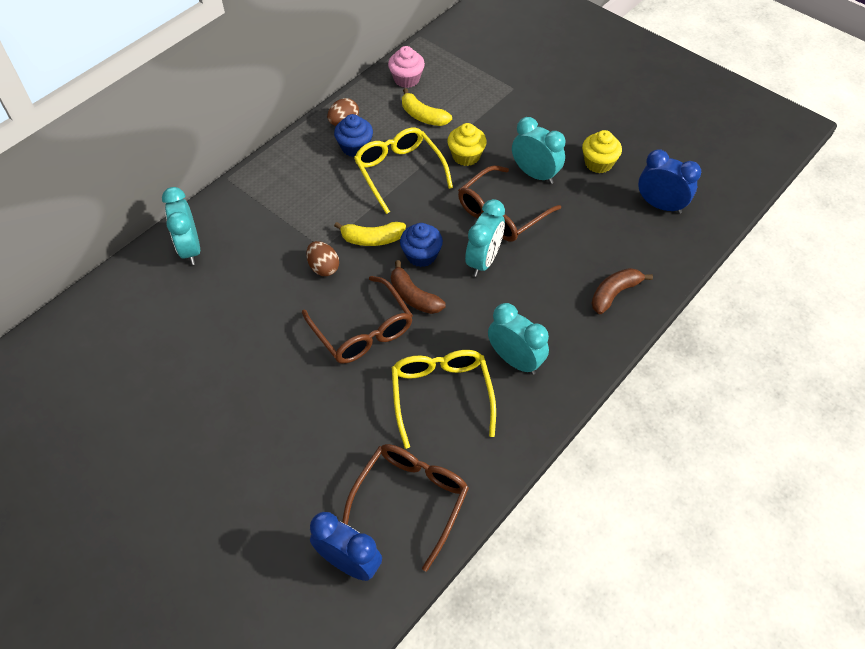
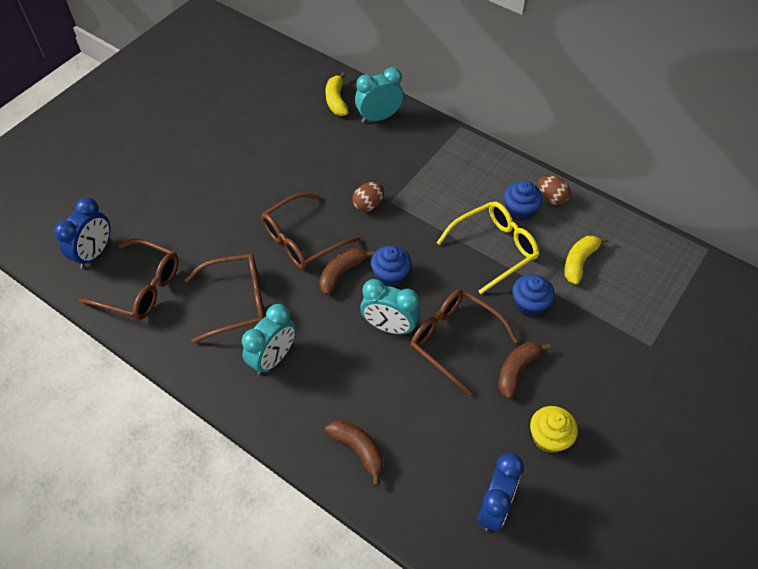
camera: 85 degrees right, 0 degrees up
yellow banana [334,222,406,246] -> yellow banana moved to [325,72,348,116]
pink cupcake [388,46,425,88] -> none
yellow glasses [392,350,496,449] -> brown glasses [185,254,265,344]
yellow cupcake [447,123,487,166] -> blue cupcake [512,274,555,317]
turquoise clock [512,117,565,184] -> brown banana [498,342,550,399]

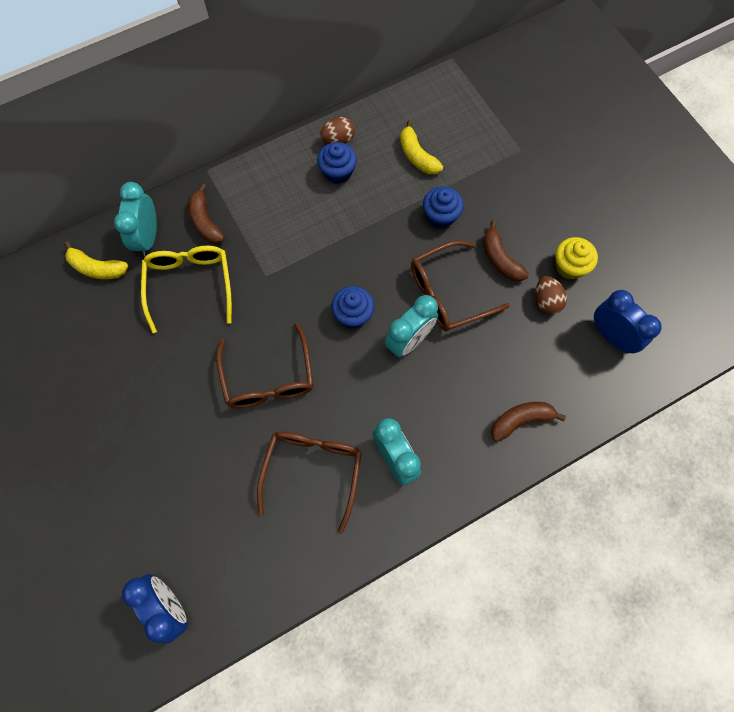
camera: 65 degrees left, 15 degrees up
brown glasses [79,239,179,320] -> none
brown banana [319,248,374,295] -> brown banana moved to [188,184,225,244]
brown egg [352,182,384,212] -> brown egg moved to [535,276,567,314]
yellow glasses [437,201,539,294] -> yellow glasses moved to [141,246,232,333]

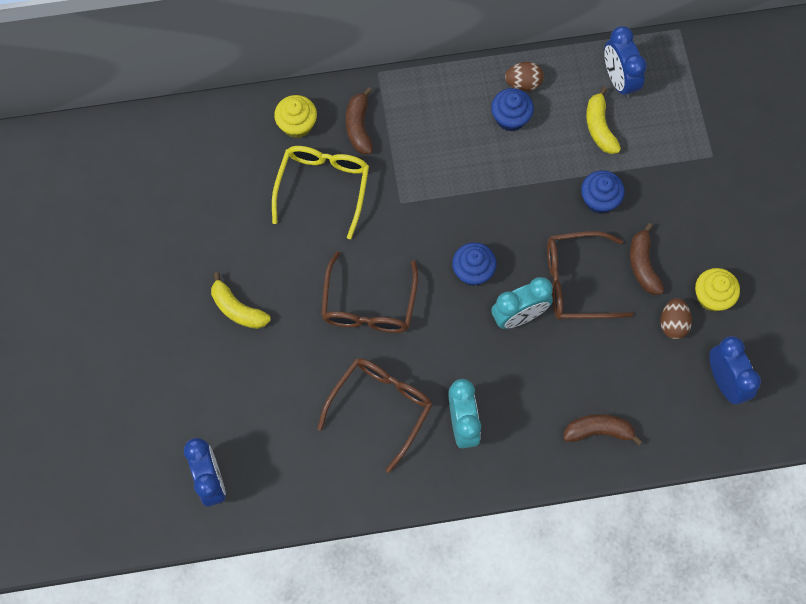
camera: 20 degrees right, 0 degrees up
yellow banana [64,241,128,279] -> yellow banana moved to [211,272,271,329]
turquoise clock [114,182,157,256] -> yellow cupcake [274,95,317,138]
none -> blue clock [604,26,647,99]

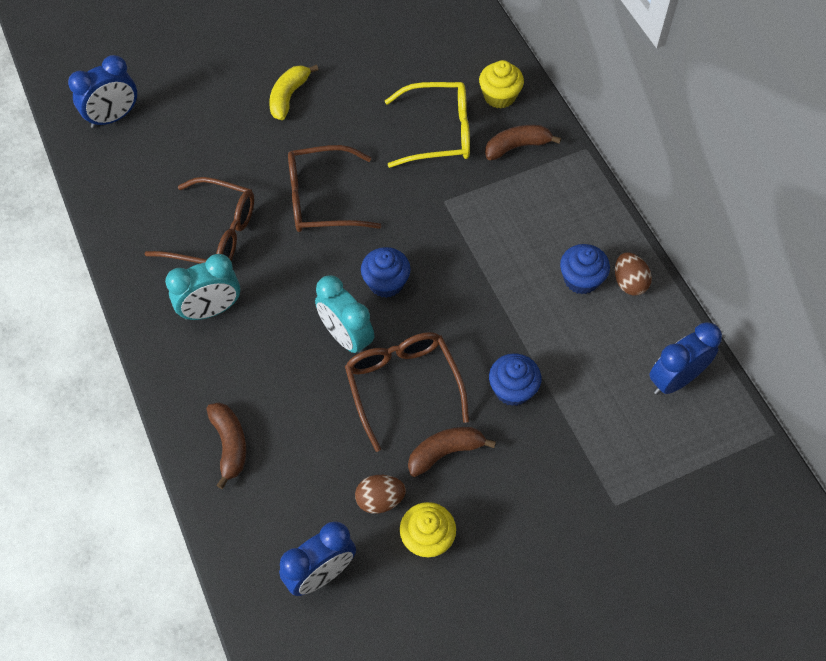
camera: 75 degrees right, 10 degrees down
yellow banana [586,87,621,154] -> none

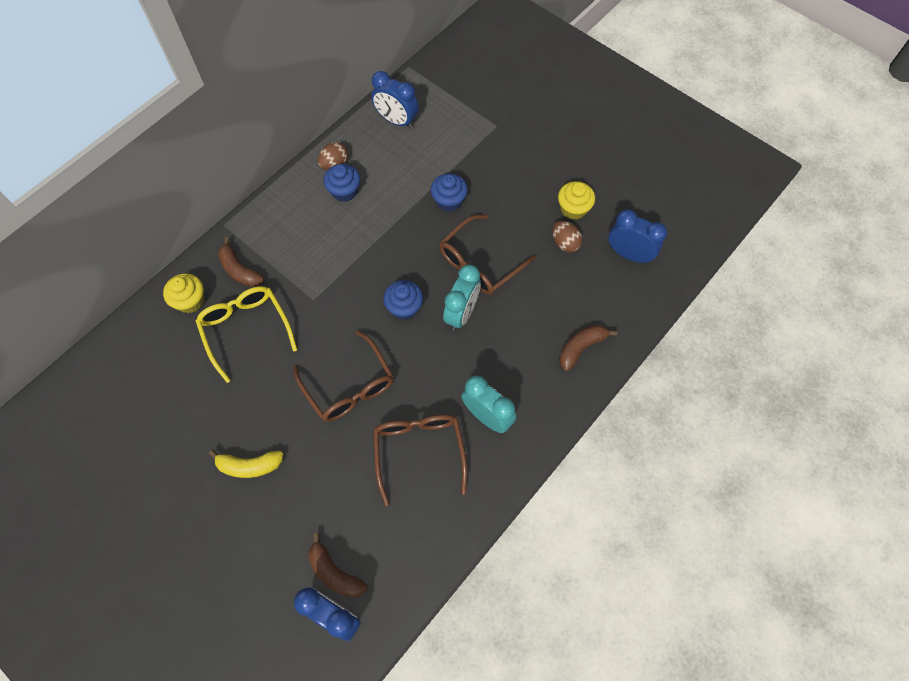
camera: 115 degrees left, 5 degrees up
brown banana [408,427,496,477] -> brown banana moved to [308,533,367,598]

